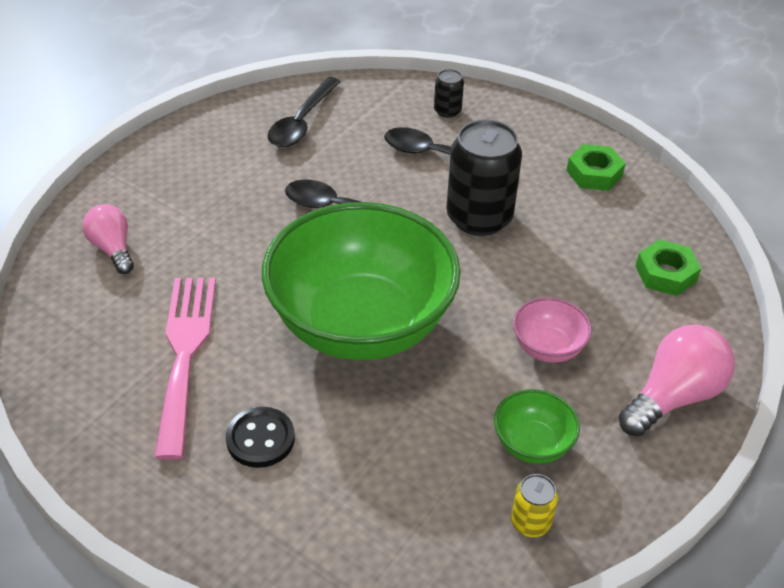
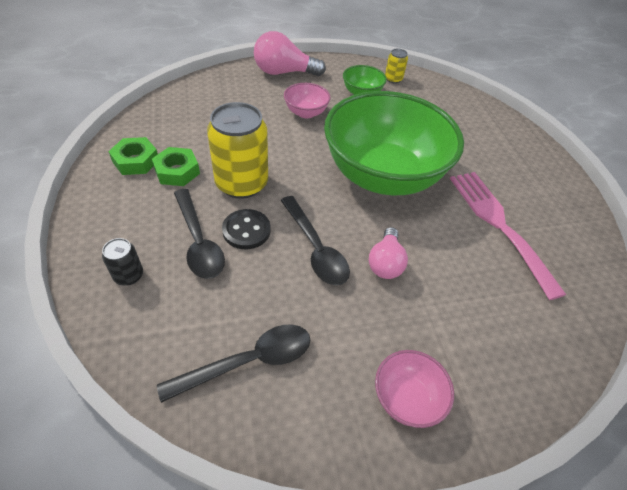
camera: 140 degrees left, 5 degrees up
pink light bulb [82,204,134,274] -> pink light bulb moved to [369,227,408,279]
pink fork [154,278,216,460] -> pink fork turned 120 degrees clockwise [450,172,566,300]
black button [226,407,295,468] -> black button moved to [222,209,271,249]
black can [446,119,522,236] -> yellow can [207,102,268,199]
green nut [636,239,701,296] -> green nut moved to [152,147,200,186]
none -> pink bowl [375,350,454,428]

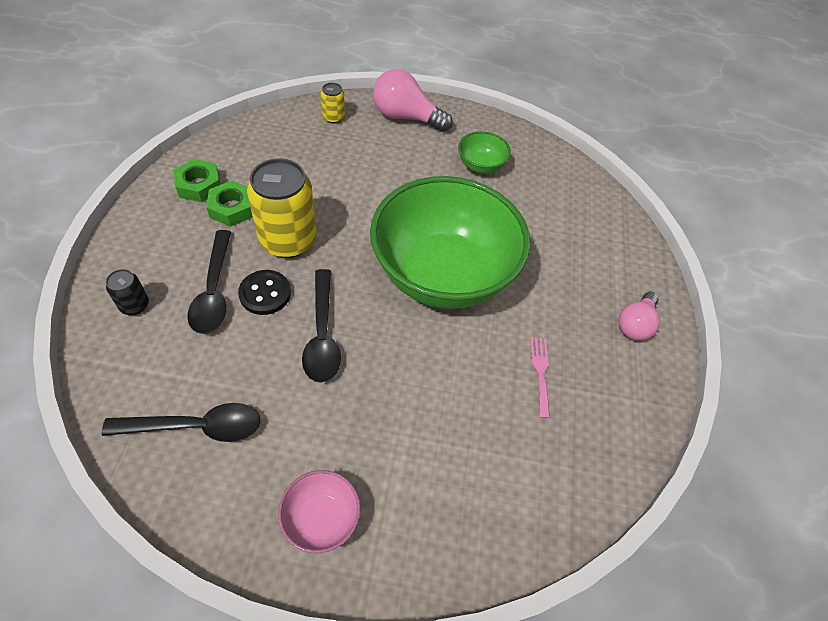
camera: 20 degrees right, 5 degrees up
pink bowl [284,83,330,118] -> none
pink light bulb [369,227,408,279] -> pink light bulb moved to [618,292,660,341]
yellow can [385,48,408,84] -> yellow can moved to [321,83,345,124]
pink fork [450,172,566,300] -> pink fork [530,337,550,418], size x0.46

